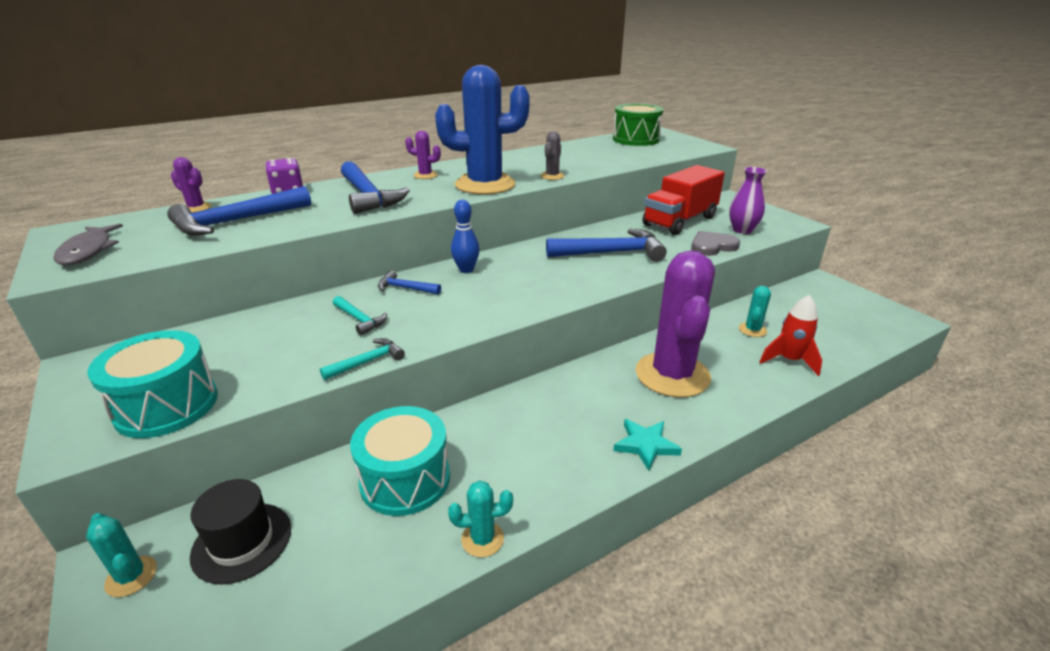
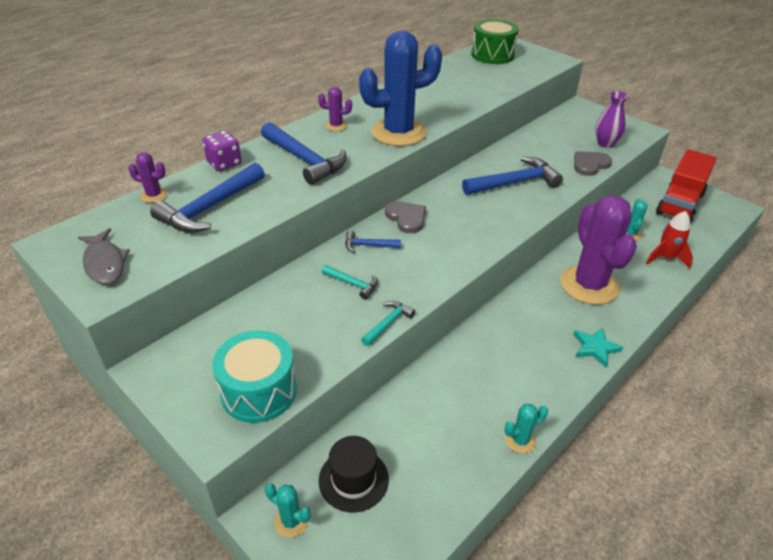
camera: 15 degrees left, 10 degrees up
turquoise drum [350,406,450,516] -> none
blue bowling pin [451,200,479,273] -> grey heart [385,201,426,233]
grey cactus [540,131,564,180] -> none
red truck [642,165,725,235] -> red truck moved to [656,149,717,223]

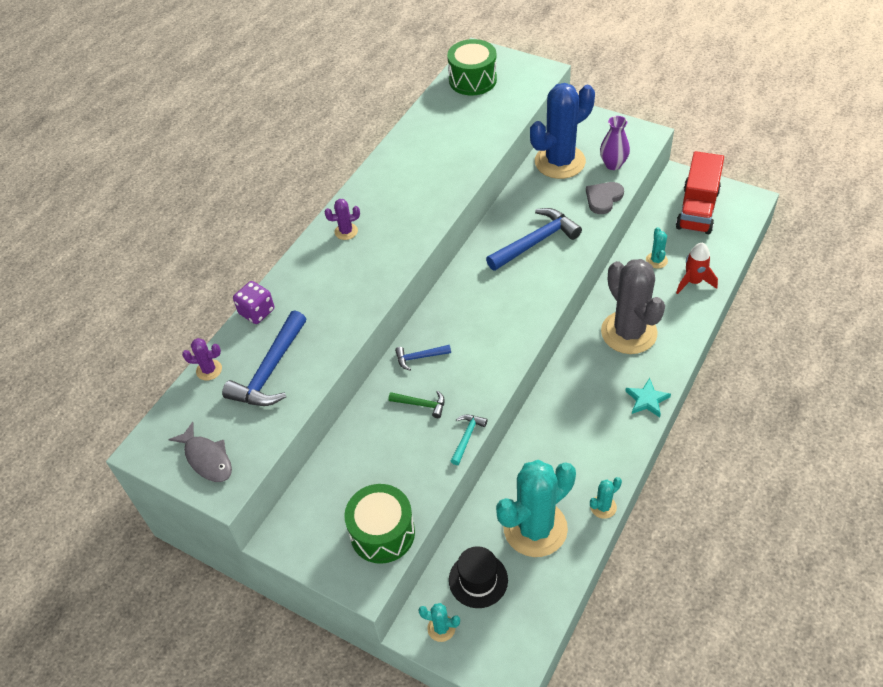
camera: 10 degrees left, 10 degrees up
turquoise drum [212,330,297,423] -> green drum [344,484,415,564]
blue hammer [261,122,347,185] -> none
turquoise hammer [321,265,378,300] -> green hammer [389,391,445,418]
blue cactus [359,31,442,146] -> blue cactus moved to [530,83,595,179]
grey heart [385,201,426,233] -> none
purple cactus [561,195,637,305] -> grey cactus [601,259,665,354]
none -> turquoise cactus [496,460,576,557]

